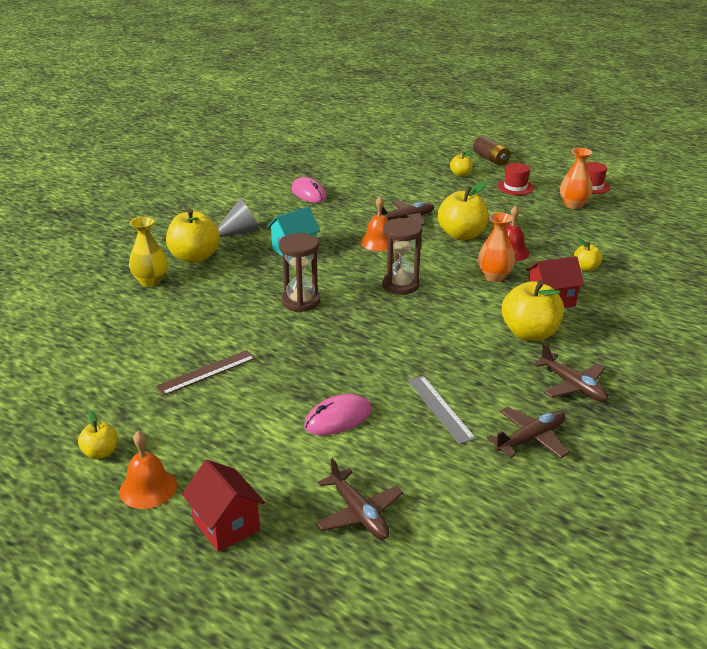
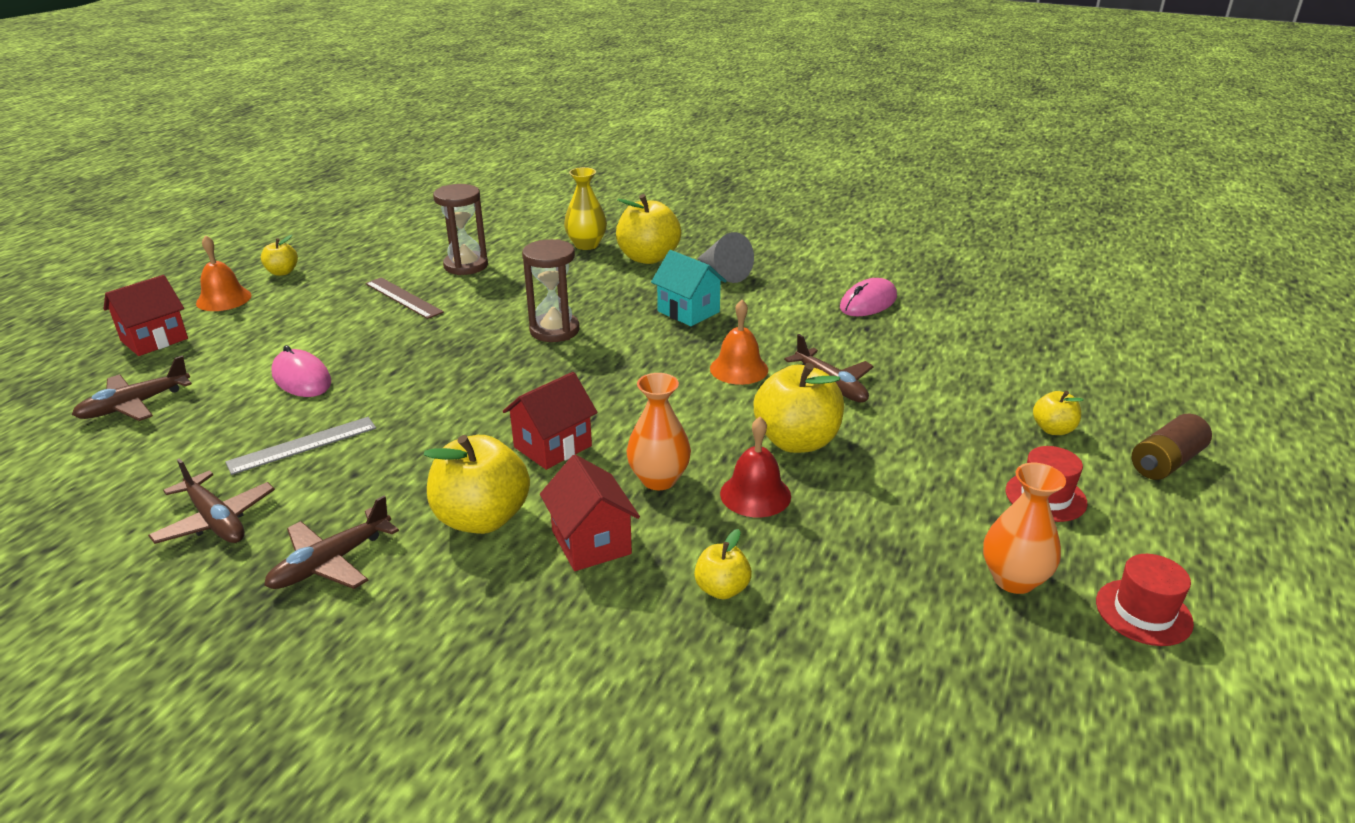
camera: 80 degrees right, 0 degrees up
brown hourglass [382,218,422,295] -> brown hourglass moved to [433,184,488,275]
none -> red house [503,372,598,470]

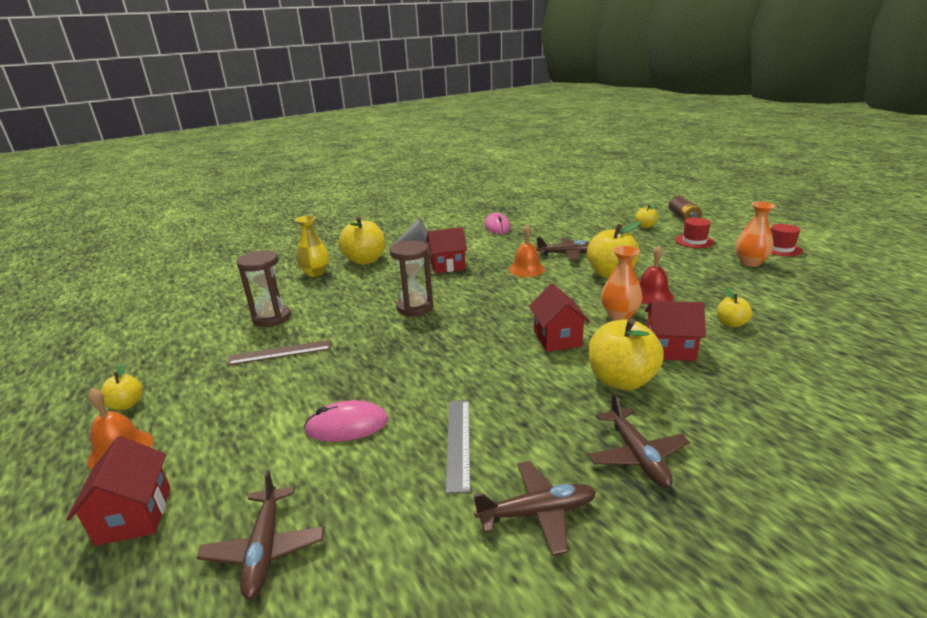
camera: 55 degrees left, 5 degrees down
turquoise house [651,250,727,326] -> red house [426,227,467,273]

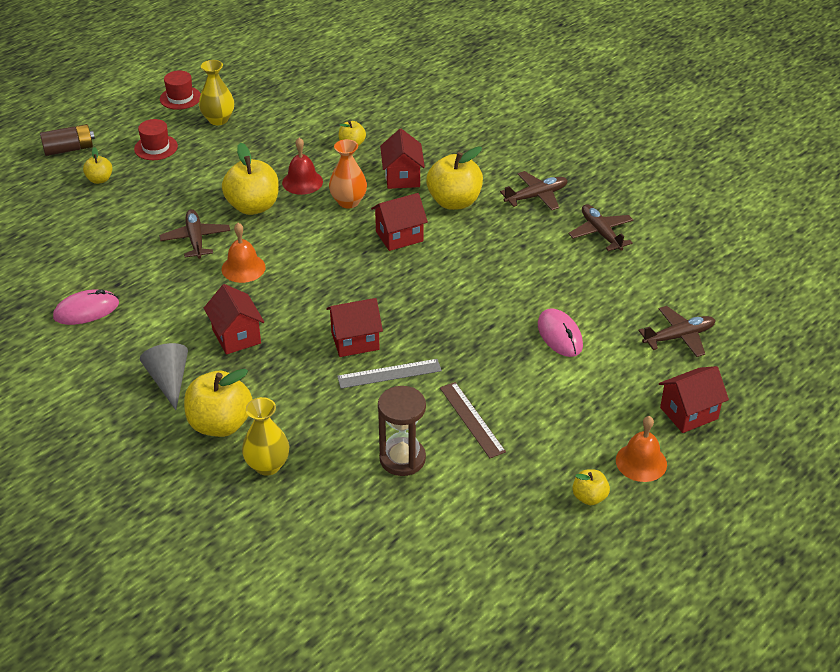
camera: 105 degrees left, 15 degrees up
brown hourglass [390,240,433,316] -> red house [326,298,383,357]
grey ruler [446,401,470,493] -> grey ruler moved to [337,359,442,388]
orange vase [735,202,776,267] -> yellow vase [199,60,234,125]

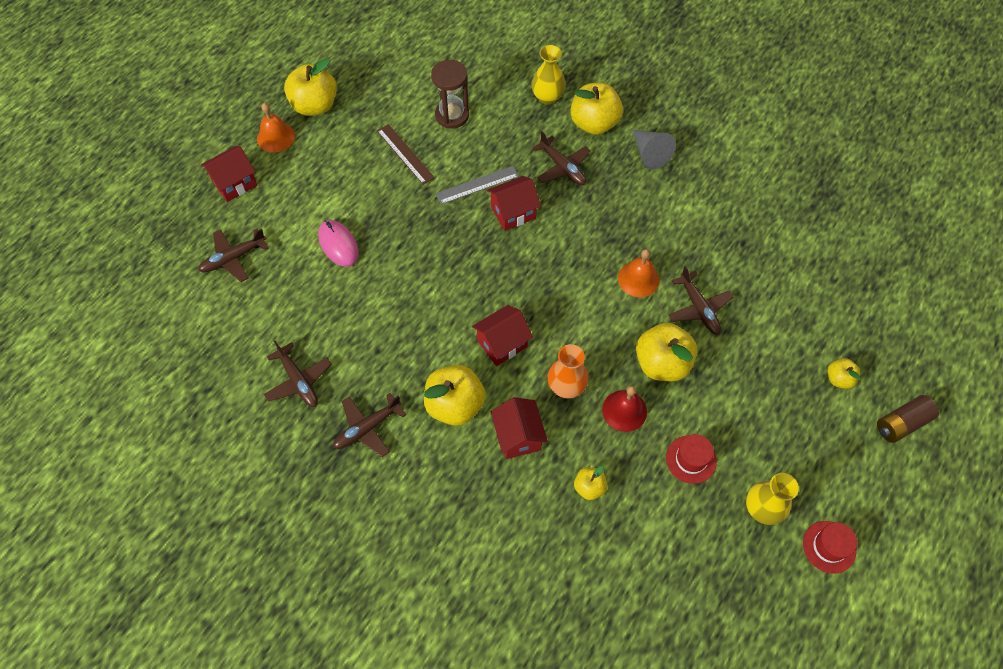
camera: 170 degrees right, 20 degrees up
pink mouse [53,289,119,325] -> none
red hat [134,119,178,160] -> red hat moved to [666,434,717,484]
red house [204,284,264,355] -> none
yellow apple [572,469,610,505] -> yellow apple [284,58,337,116], size x1.93
none -> brown plane [533,131,591,185]

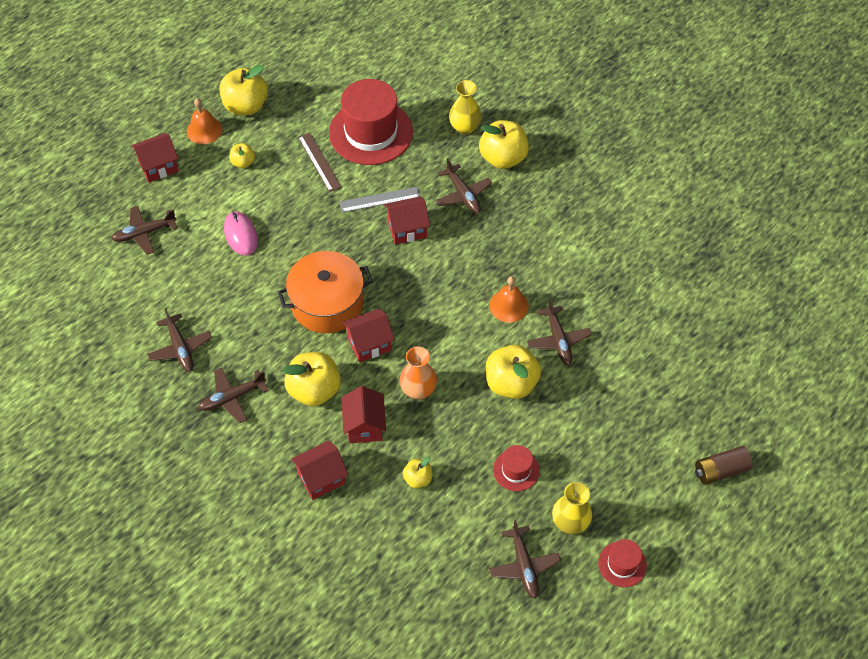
camera: 10 degrees right, 5 degrees down
brown hourglass [431,60,469,128] -> red hat [329,79,413,165]
red bell [602,386,647,432] -> none
grey cone [633,130,676,169] -> none
yellow apple [828,358,860,389] -> yellow apple moved to [229,143,255,168]
none -> orange pot [277,251,373,333]
none -> red house [291,440,348,500]
none -> brown plane [489,520,561,599]

